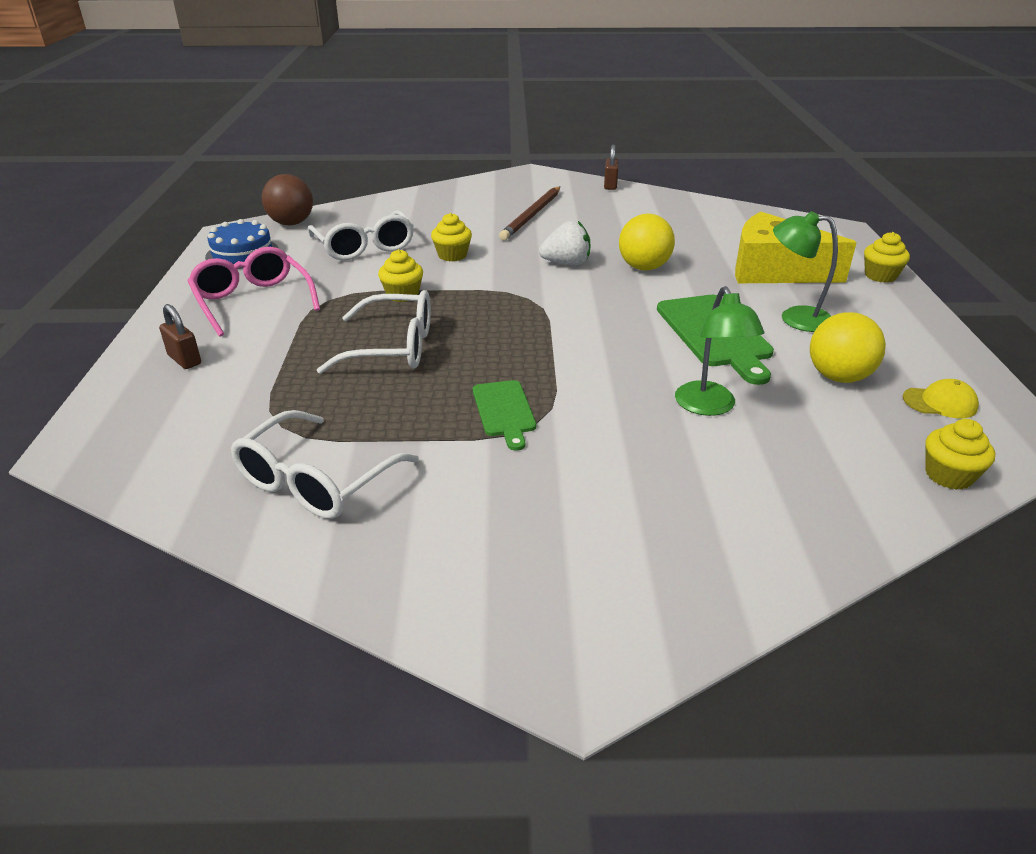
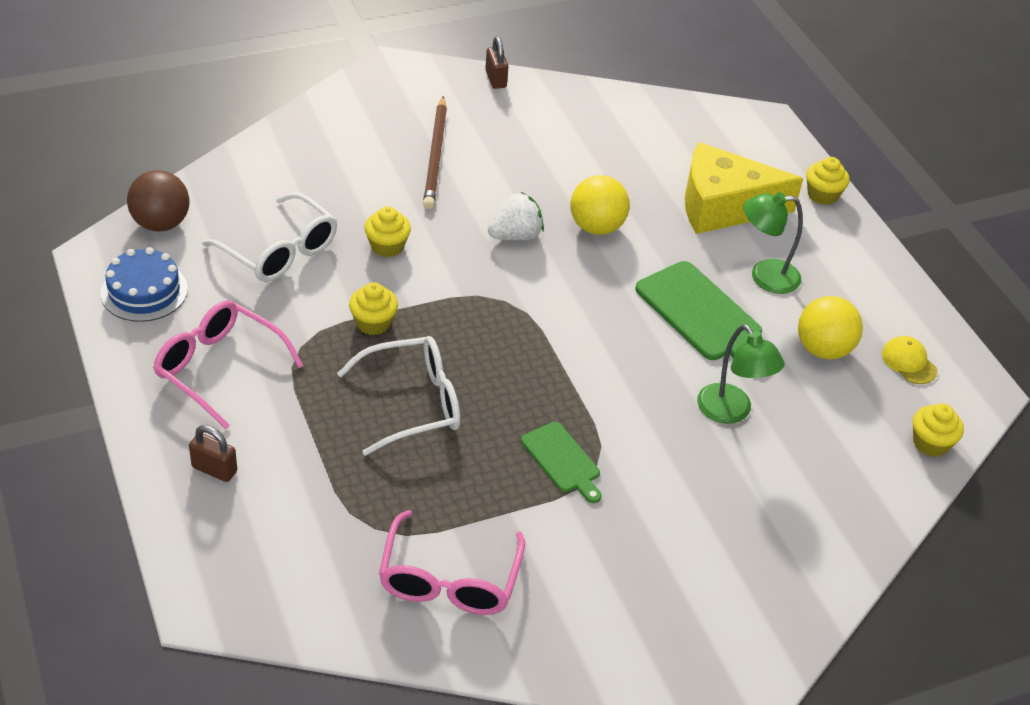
camera: 25 degrees left, 10 degrees up
white glasses [231,410,419,519] -> pink glasses [379,510,525,615]
yellow cap [903,379,979,418] -> yellow cap turned 105 degrees counterclockwise [882,336,937,384]

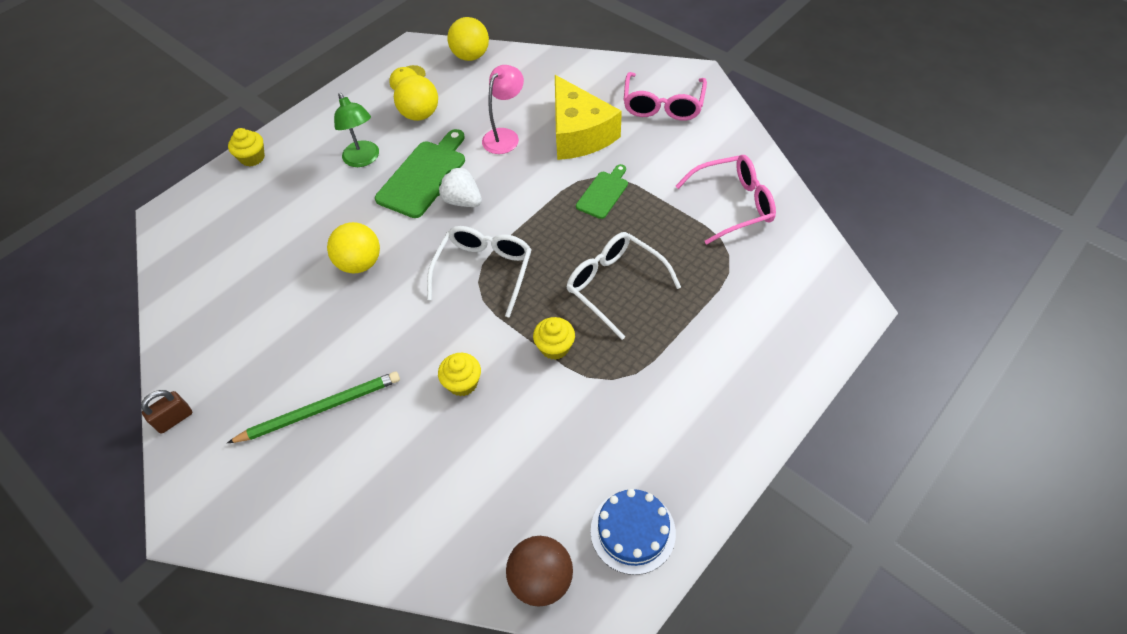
camera: 110 degrees left, 10 degrees up
pink glasses [153,300,303,429] -> pink glasses moved to [624,72,707,121]
brown padlock [189,425,237,482] -> none
white glasses [202,192,337,282] -> white glasses moved to [427,226,532,318]
brown pencil [423,96,447,209] -> green pencil [227,371,400,443]
white strawberry [488,192,544,240] -> white strawberry moved to [438,166,482,207]
yellow cheese [685,142,803,234] -> yellow cheese moved to [555,75,622,160]
green lamp [697,325,785,424] -> pink lamp [482,65,524,154]
yellow cupcake [913,403,964,457] -> yellow ball [447,17,489,61]

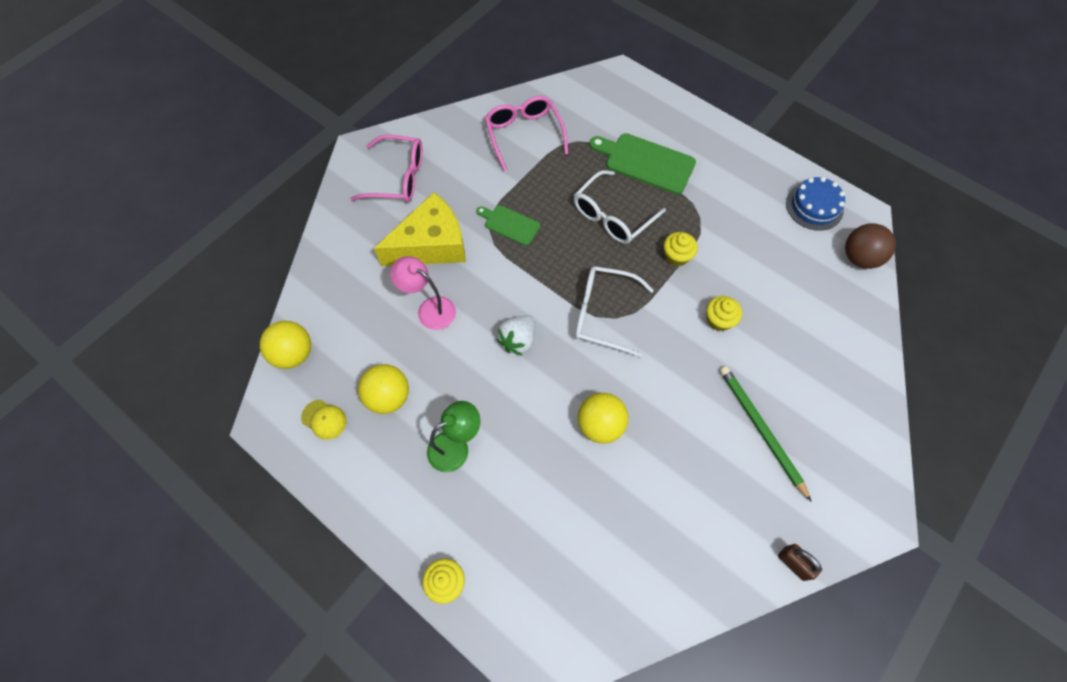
camera: 95 degrees left, 10 degrees up
green cutting board [375,129,465,218] -> green cutting board moved to [589,133,696,194]

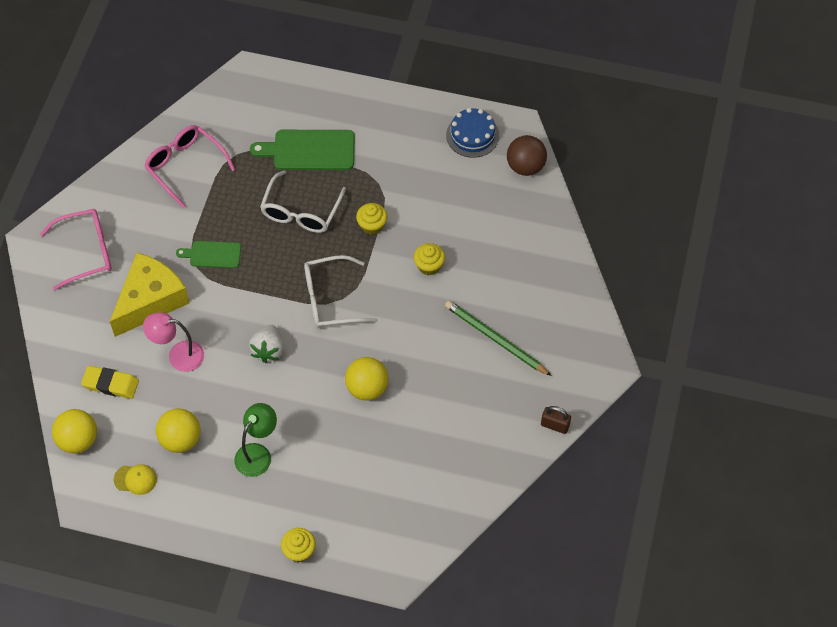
camera: 25 degrees left, 5 degrees down
none -> yellow eraser [81,366,139,399]

